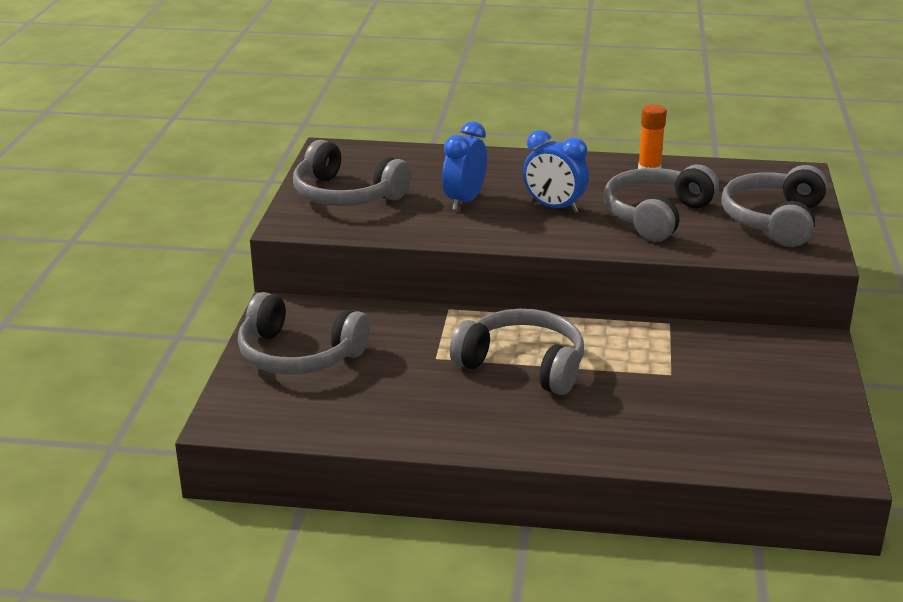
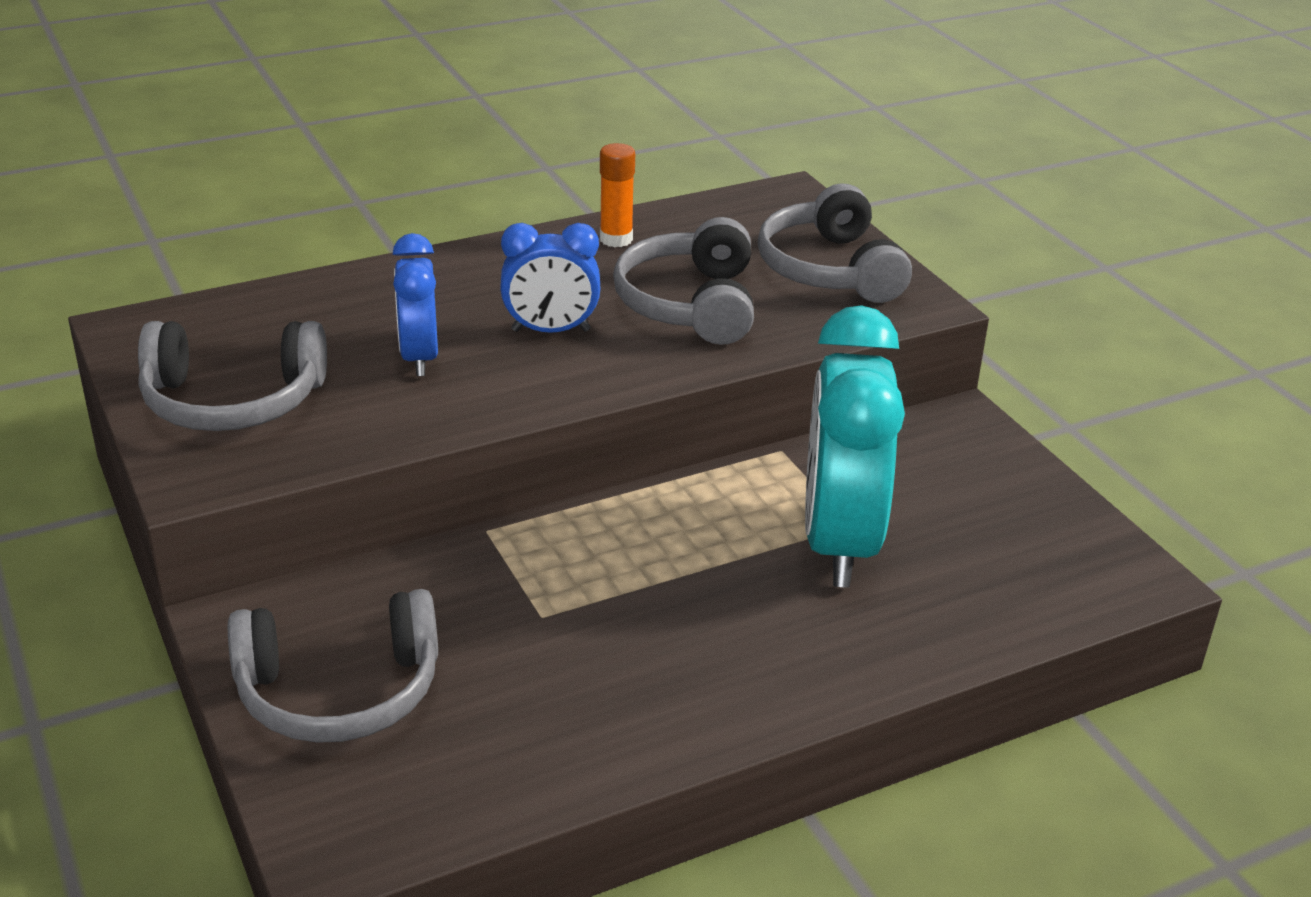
camera: 35 degrees left, 5 degrees up
grey headphones [450,309,584,395] -> none
none -> turquoise clock [805,305,905,588]

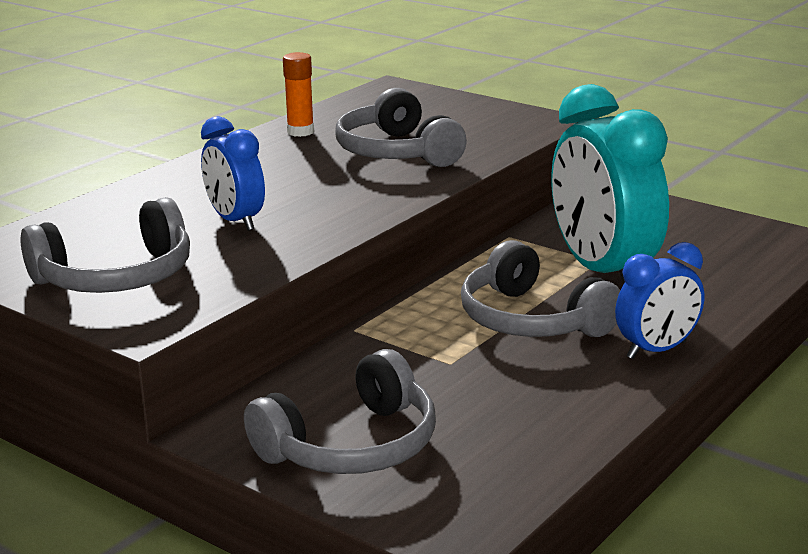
camera: 25 degrees left, 10 degrees down
blue clock [500,223,600,333] -> blue clock moved to [615,242,704,359]
grey headphones [758,183,912,303] -> grey headphones moved to [461,240,620,337]

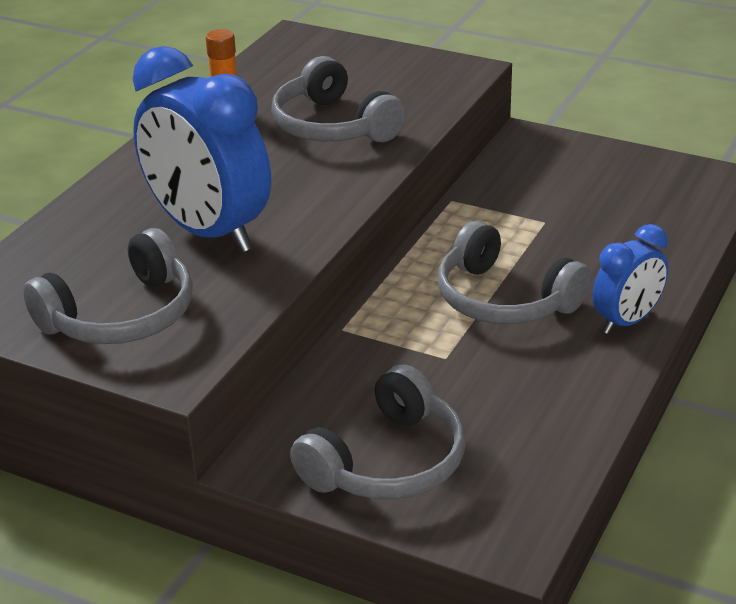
camera: 10 degrees left, 10 degrees up
blue clock [201,116,265,231] -> blue clock [133,46,271,253], size x1.84
turquoise clock [551,84,669,283] -> none

